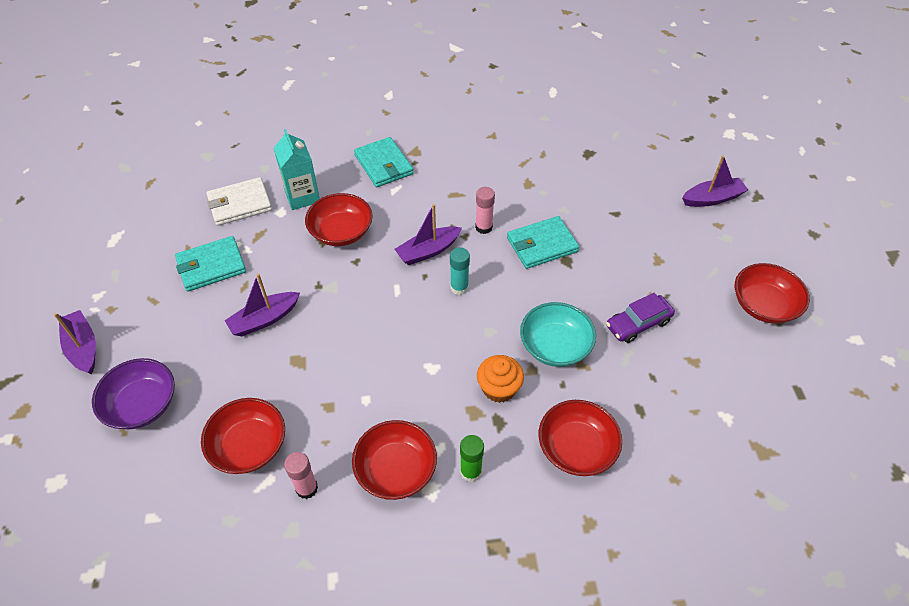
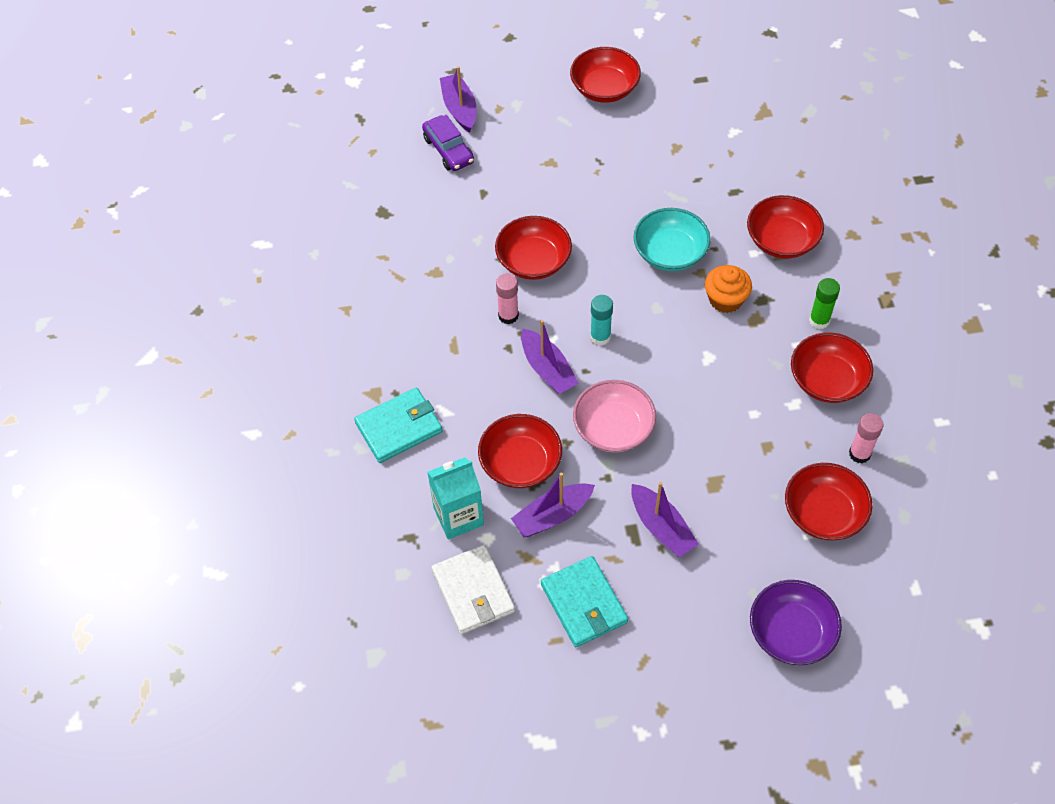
camera: 90 degrees left, 5 degrees up
purple boat [54,310,96,374] -> purple boat moved to [511,472,595,538]
turquoise wallet [507,216,579,269] -> red bowl [495,216,572,280]
purple car [606,293,675,343] -> purple car moved to [422,115,474,171]
none -> pink bowl [573,380,656,453]

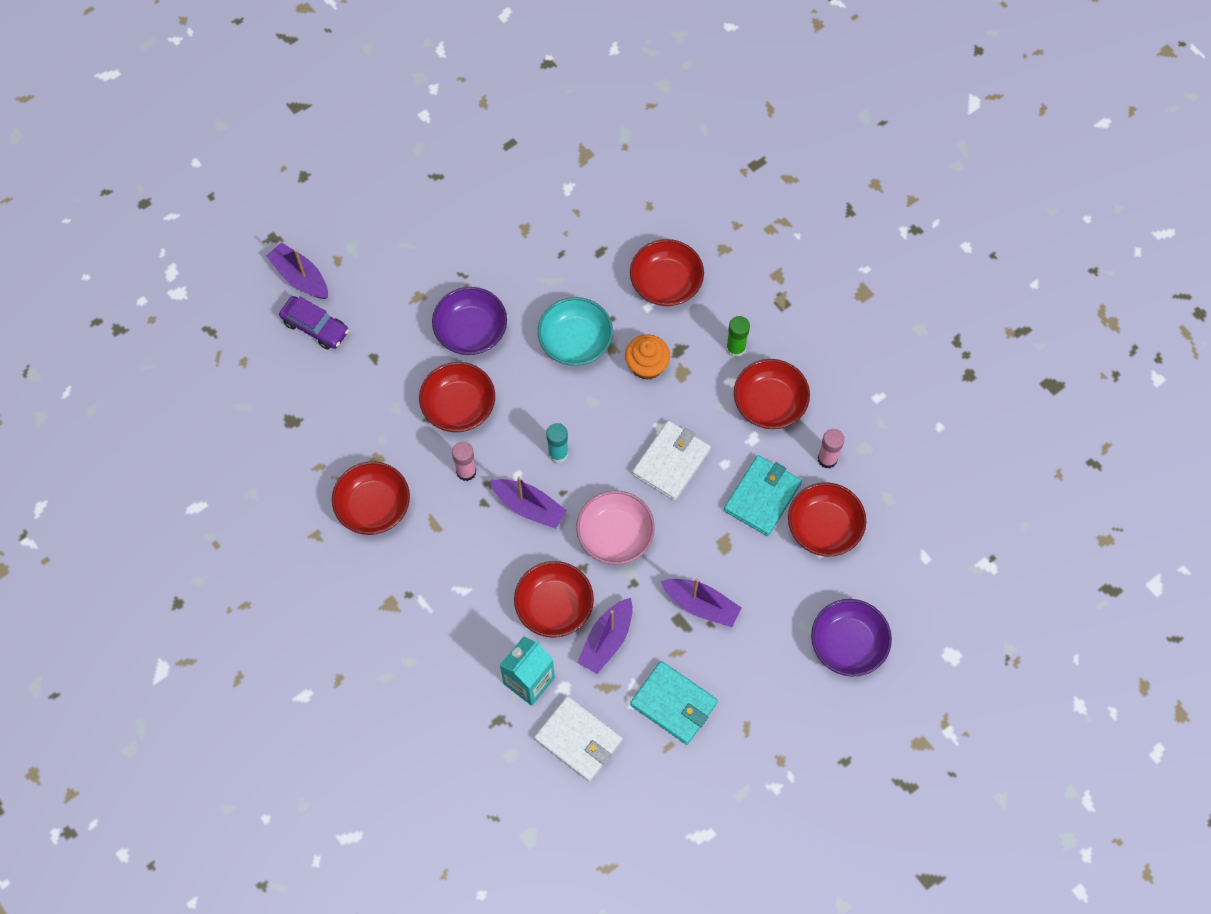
camera: 30 degrees left, 10 degrees up
turquoise wallet [354,387,443,463] -> turquoise wallet moved to [724,455,802,536]
red bowl [570,47,641,103] -> red bowl moved to [332,461,410,535]
none -> purple bowl [432,287,507,355]
none -> white wallet [632,421,711,501]

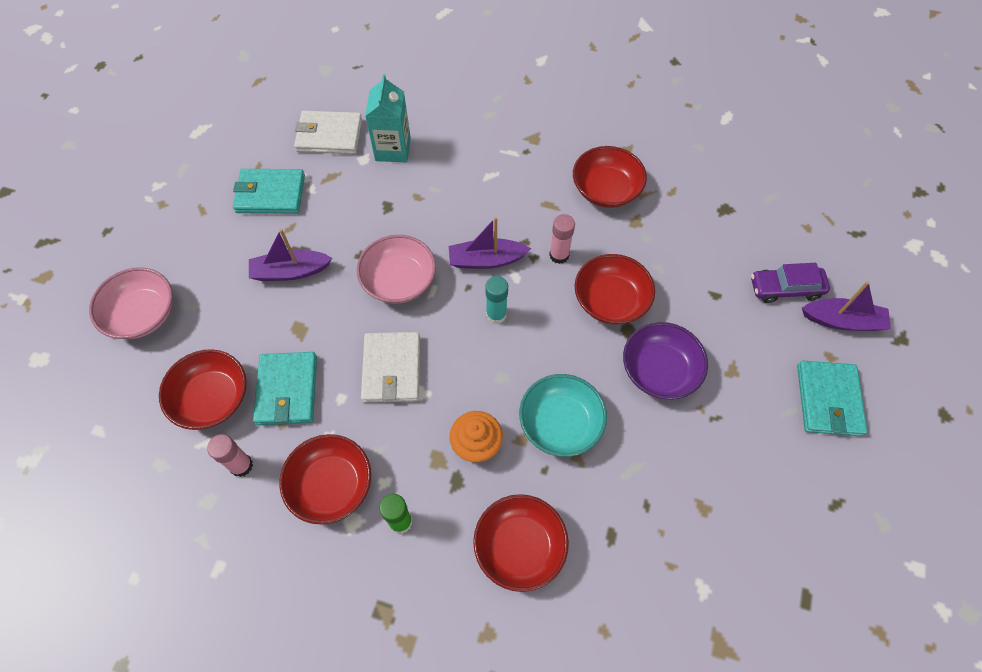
camera: 145 degrees right, 5 degrees down
red bowl [514,561,594,638] -> none
purple boat [578,598,633,674] -> none
purple bowl [811,599,892,677] -> pink bowl [89,267,173,339]
none -> turquoise wallet [797,361,867,436]

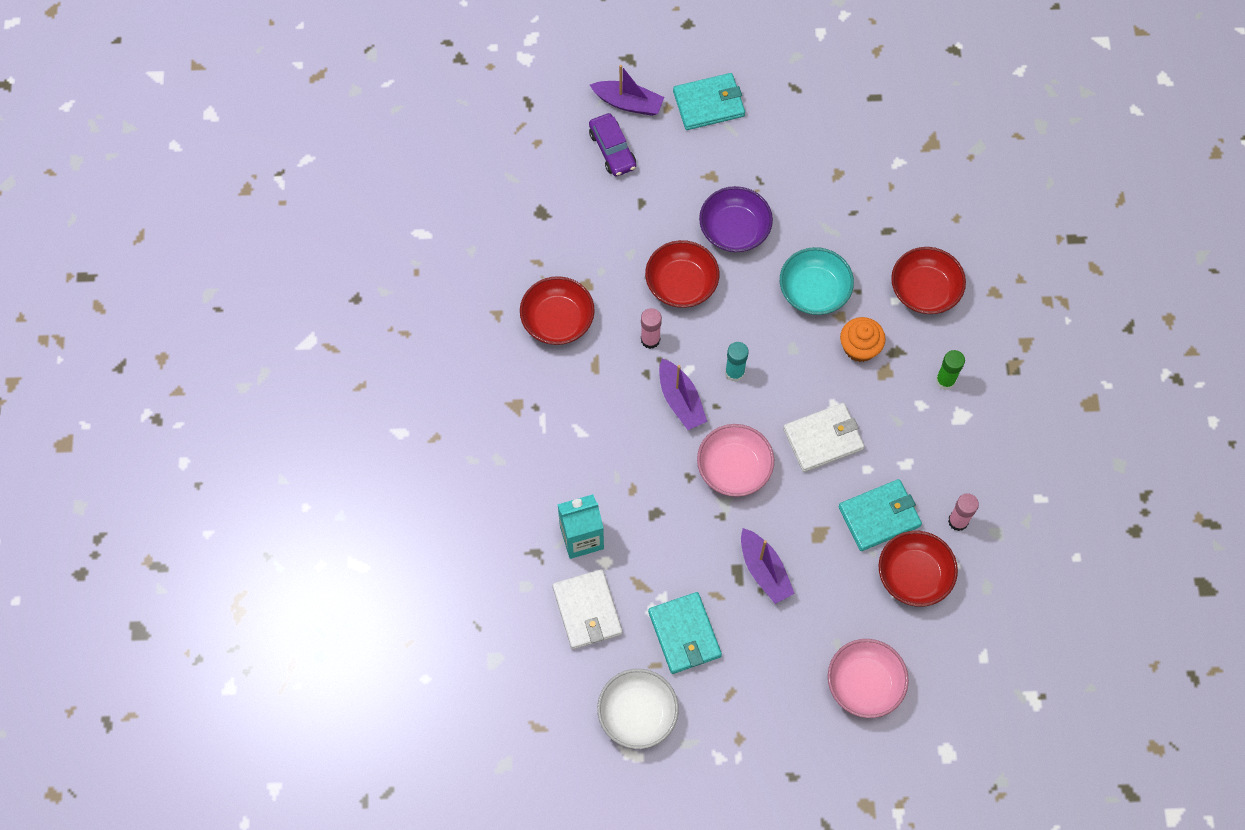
camera: 110 degrees left, 5 degrees up
red bowl [279,434,371,524] -> none
purple boat [802,281,891,331] -> purple boat turned 120 degrees clockwise [590,65,664,116]
none -> white bowl [597,669,679,749]

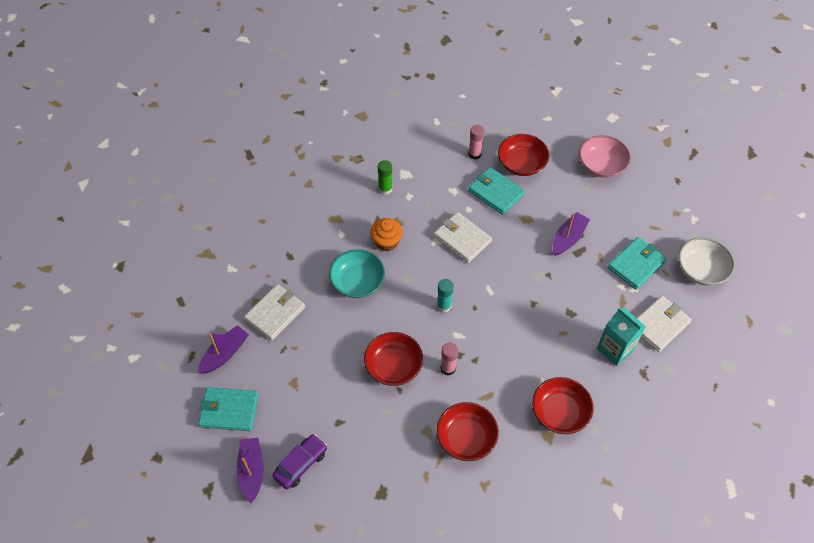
camera: 115 degrees left, 10 degrees down
purple boat [659,358,707,430] -> purple boat moved to [198,325,249,374]
turquoise wallet [673,73,745,130] -> turquoise wallet turned 45 degrees counterclockwise [198,387,259,431]
pink bowl [697,424,774,497] -> none
purple bowl [699,186,773,252] -> none
red bowl [891,247,966,314] -> red bowl moved to [532,377,594,434]
none -> white wallet [244,284,305,341]

